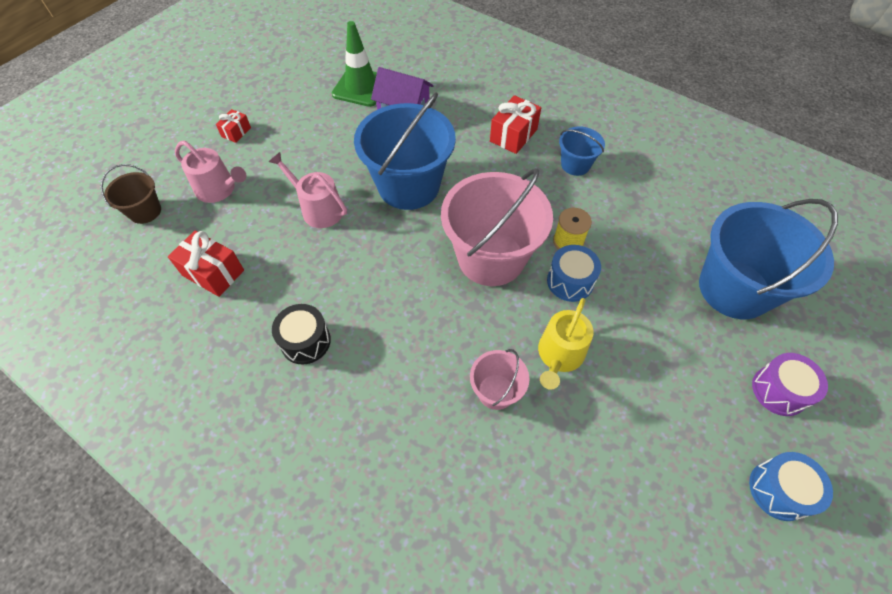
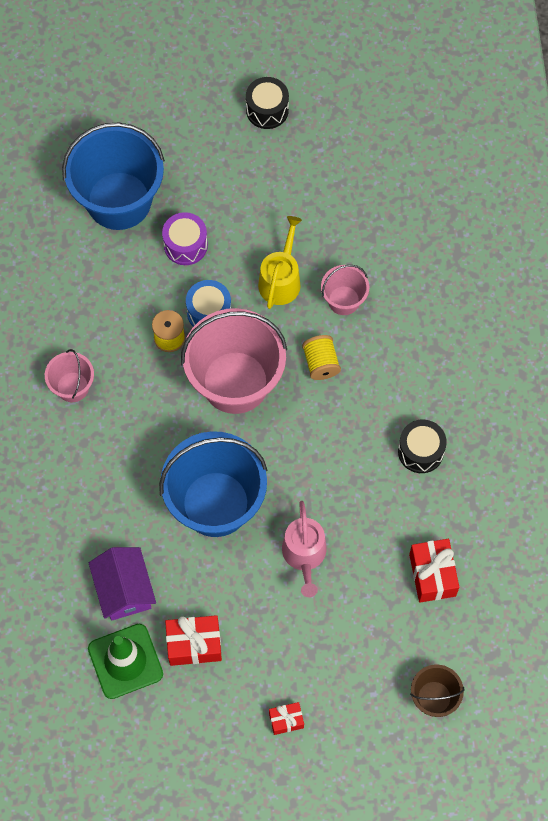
camera: 130 degrees left, 10 degrees up
pink watering can [175,141,246,203] -> none
red gift [490,95,541,154] -> red gift moved to [165,615,222,666]
yellow watering can [538,298,593,390] -> yellow watering can turned 60 degrees counterclockwise [258,216,302,309]
blue bucket [559,127,605,176] -> pink bucket [45,349,94,402]
blue drum [749,452,833,521] -> black drum [246,77,289,129]
purple drum [752,353,828,416] -> purple drum moved to [162,212,208,265]
none -> yellow spool [302,335,341,380]

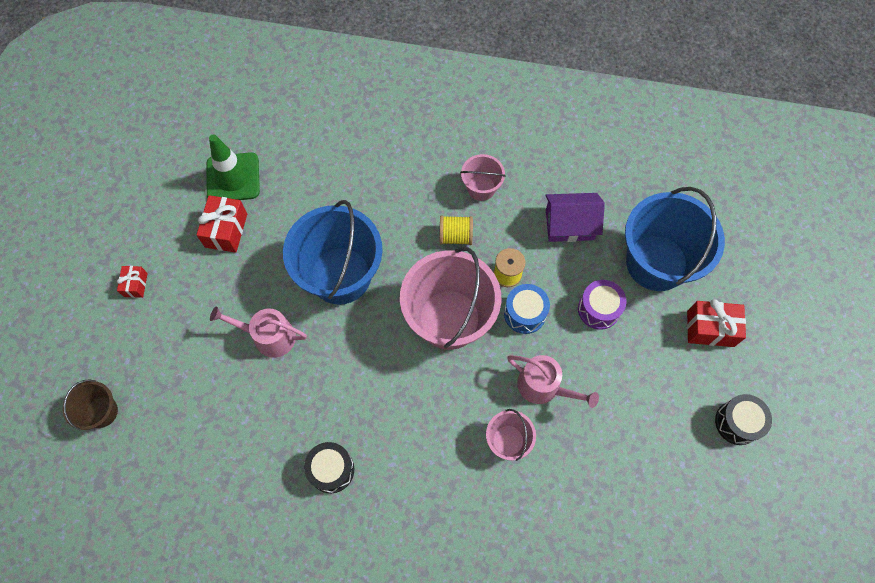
camera: 105 degrees right, 0 degrees up
purple house [89,547,156,620] -> purple house moved to [545,193,605,242]
yellow watering can [258,216,302,309] -> pink watering can [507,355,599,408]
yellow spool [302,335,341,380] -> yellow spool moved to [439,216,473,245]
red gift [409,539,459,602] -> red gift moved to [687,299,746,347]

